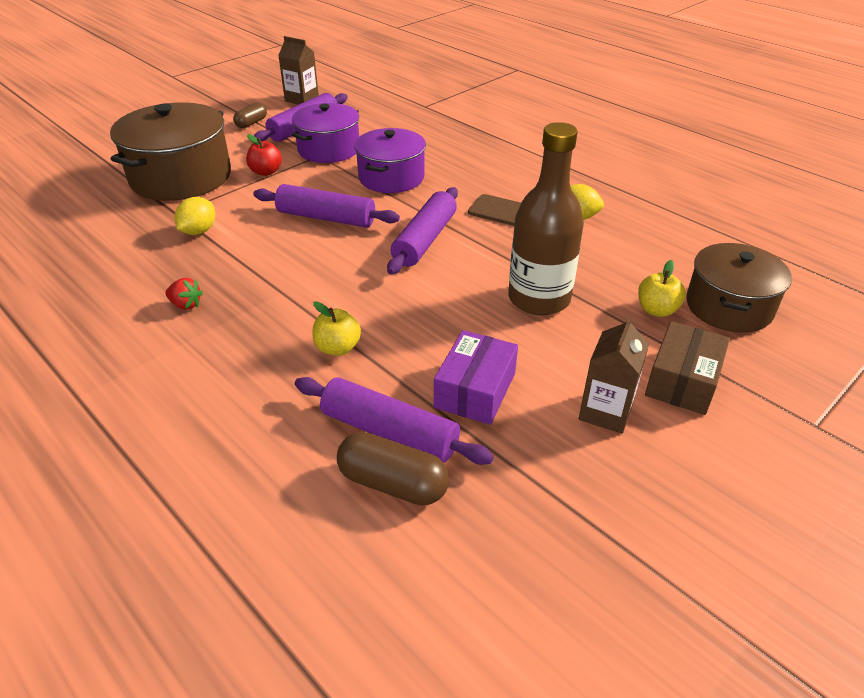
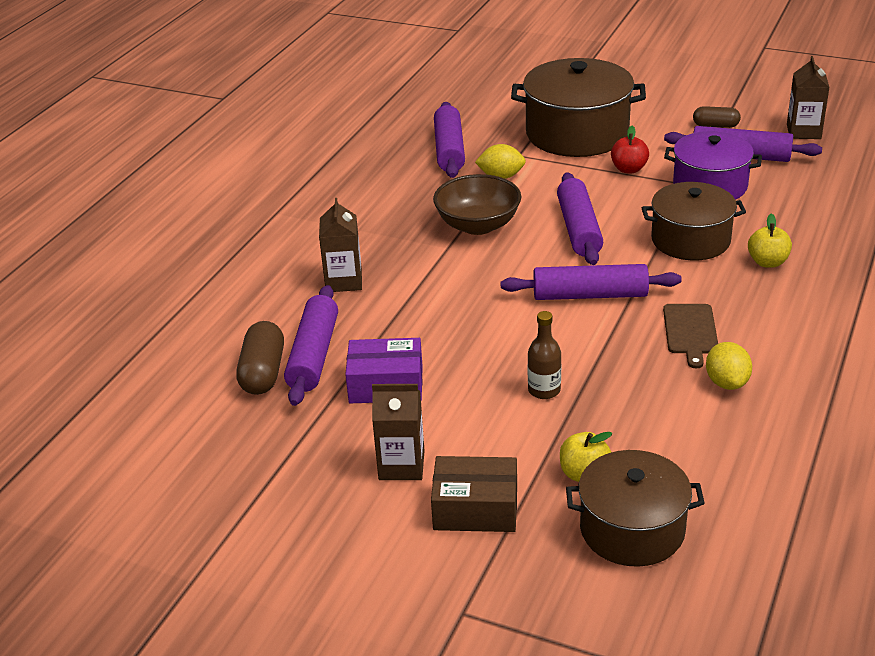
camera: 70 degrees right, 5 degrees down
red strawberry [165,278,203,310] -> none
yellow apple [313,301,361,356] -> yellow apple moved to [748,214,792,268]
purple pot [354,128,426,193] -> brown pot [642,182,746,260]
brown bottle [508,122,584,315] -> brown bottle [528,311,561,399], size x0.48
none -> brown carton [319,198,362,292]
none -> brown bowl [433,174,521,235]
none -> purple rolling pin [434,102,465,178]

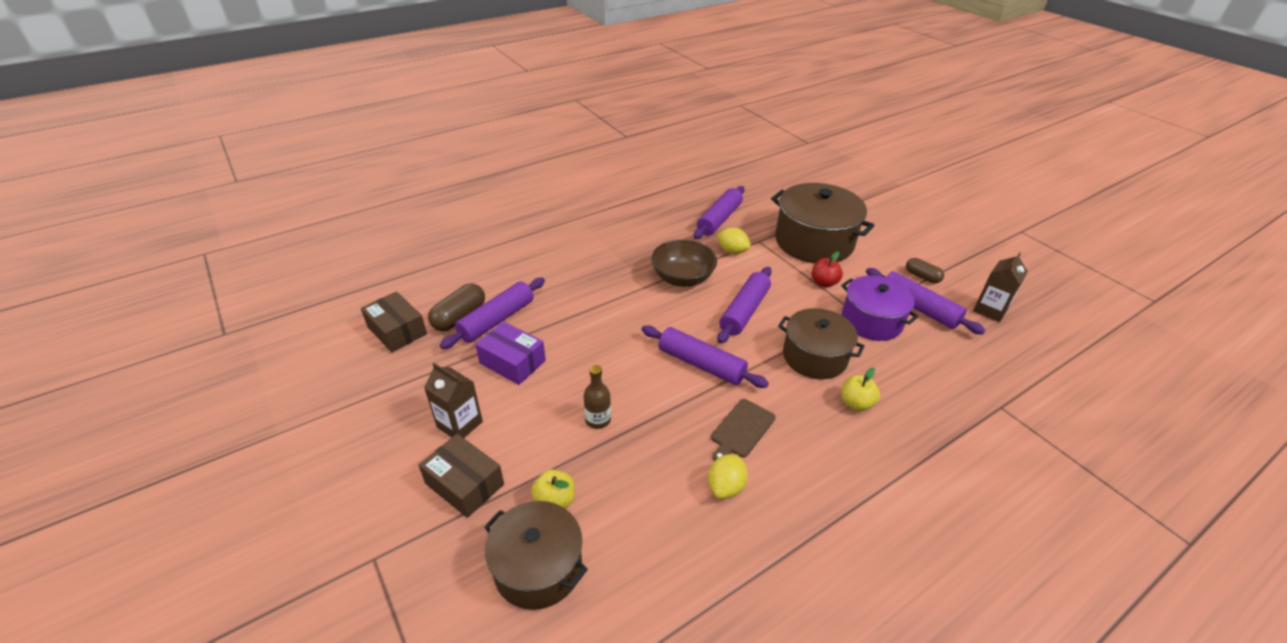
camera: 30 degrees right, 5 degrees up
brown carton [319,198,362,292] -> none
none -> brown box [361,291,427,352]

